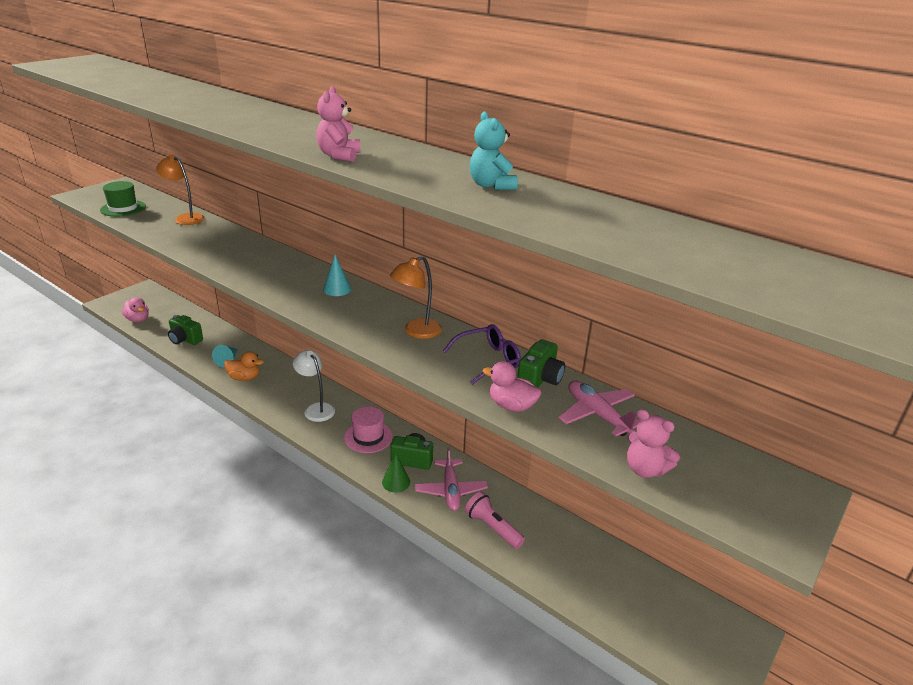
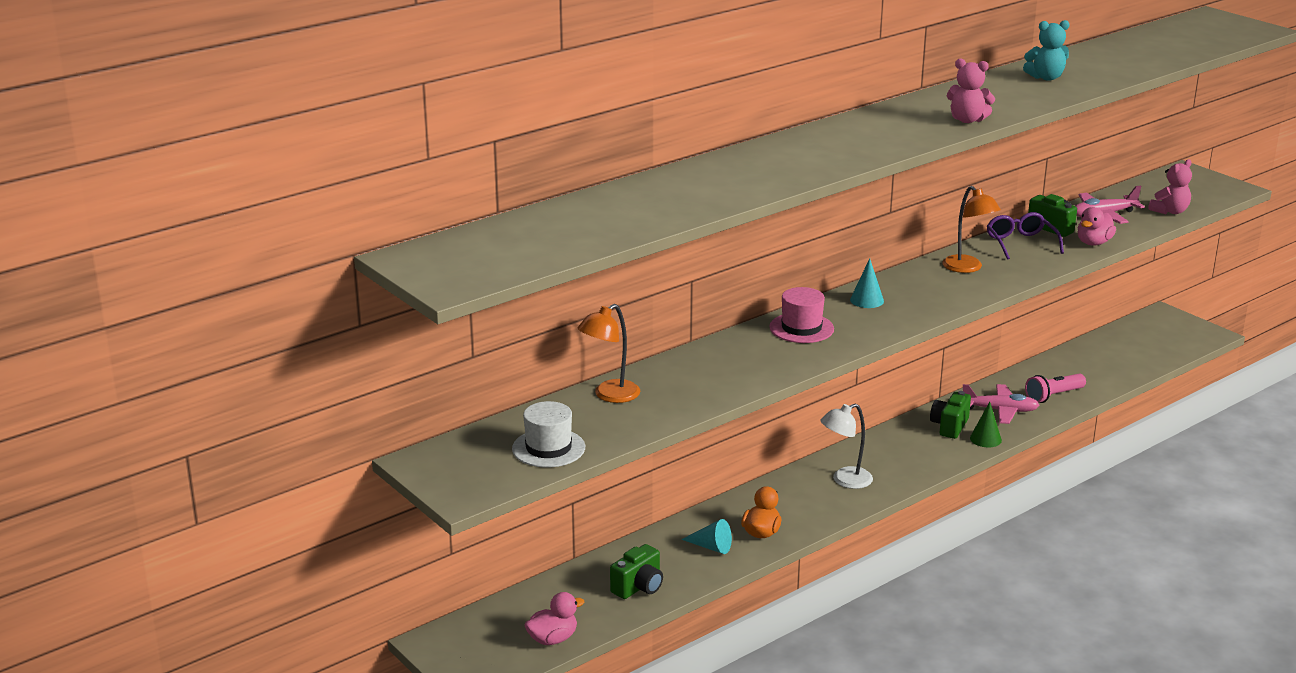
camera: 75 degrees left, 5 degrees down
green hat [100,181,146,217] -> white hat [512,401,585,468]
pink hat [344,406,393,453] -> pink hat moved to [769,287,834,343]

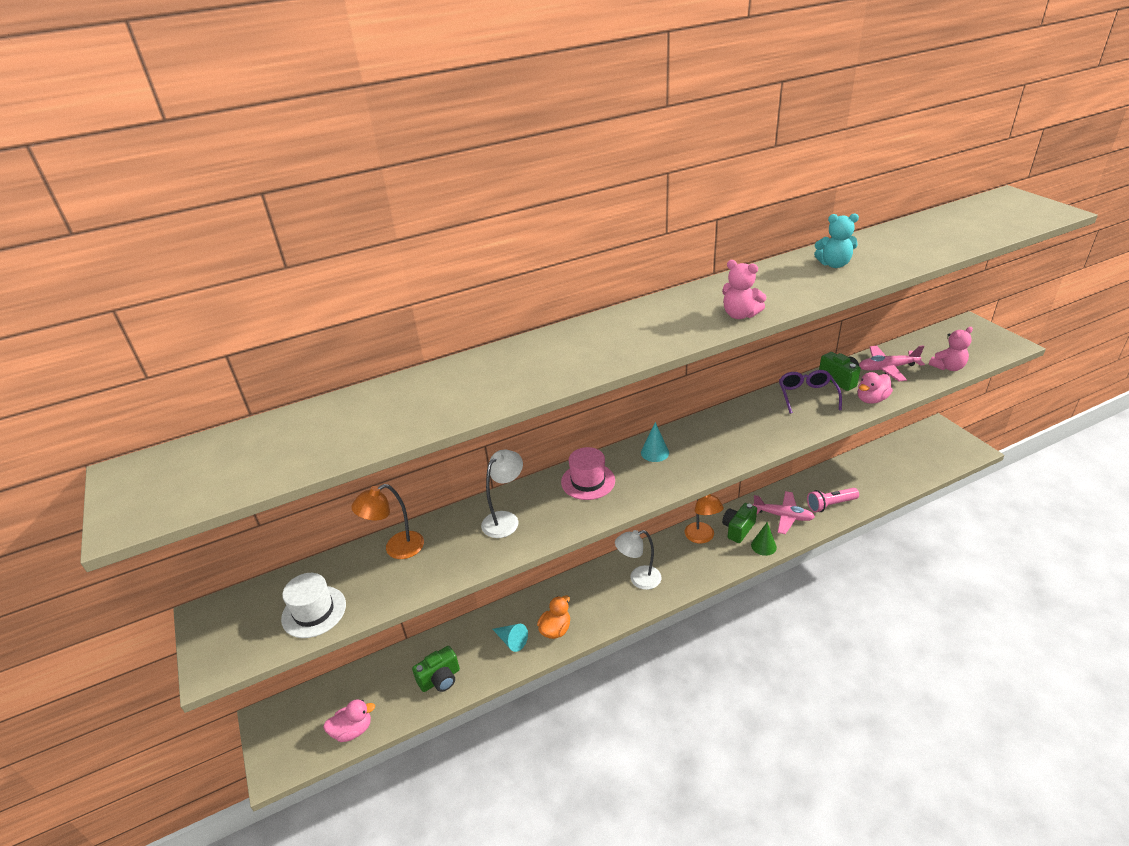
camera: 15 degrees right, 10 degrees up
orange lamp [943,186,1001,273] -> orange lamp moved to [685,494,724,544]
none -> white lamp [481,450,523,538]

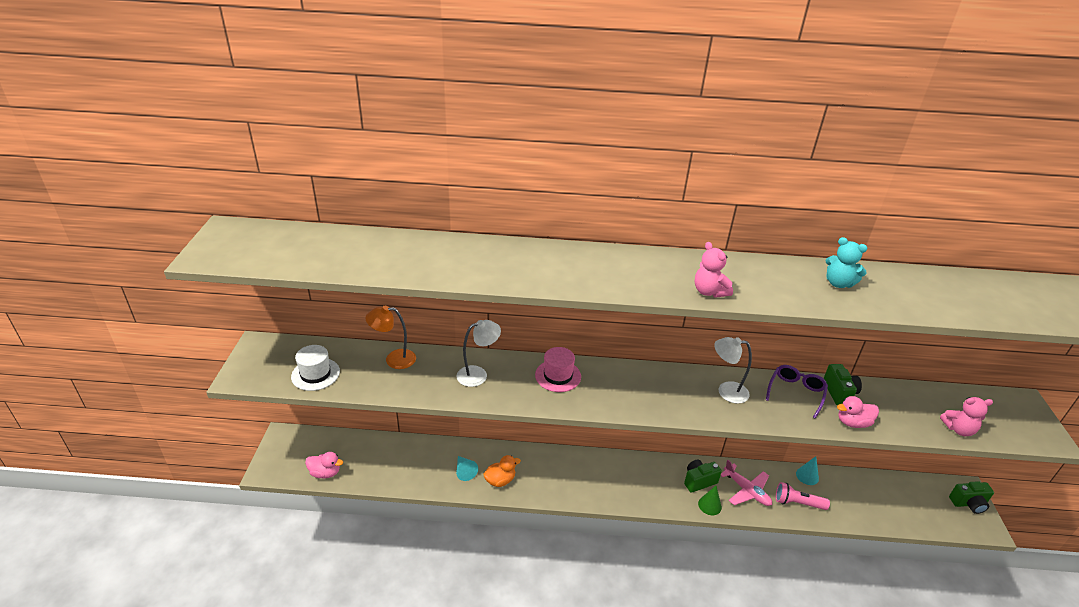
camera: 25 degrees right, 0 degrees up
green camera [412,646,460,692] -> green camera moved to [949,481,994,514]
white lamp [615,530,661,590] -> white lamp moved to [714,337,752,404]
turquoise cone [641,422,669,462] -> turquoise cone moved to [796,456,819,485]
orange lamp [685,494,724,544] -> none
pink plane [859,345,925,381] -> none

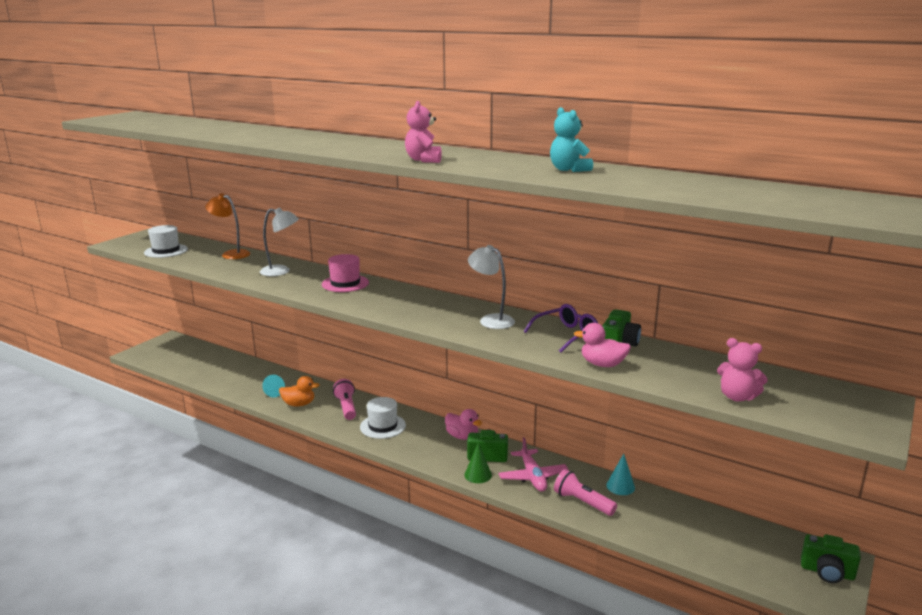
camera: 30 degrees right, 15 degrees down
pink duck [305,452,343,479] -> pink duck moved to [445,409,482,440]
none -> pink flashlight [333,379,356,420]
none -> white hat [360,397,406,439]

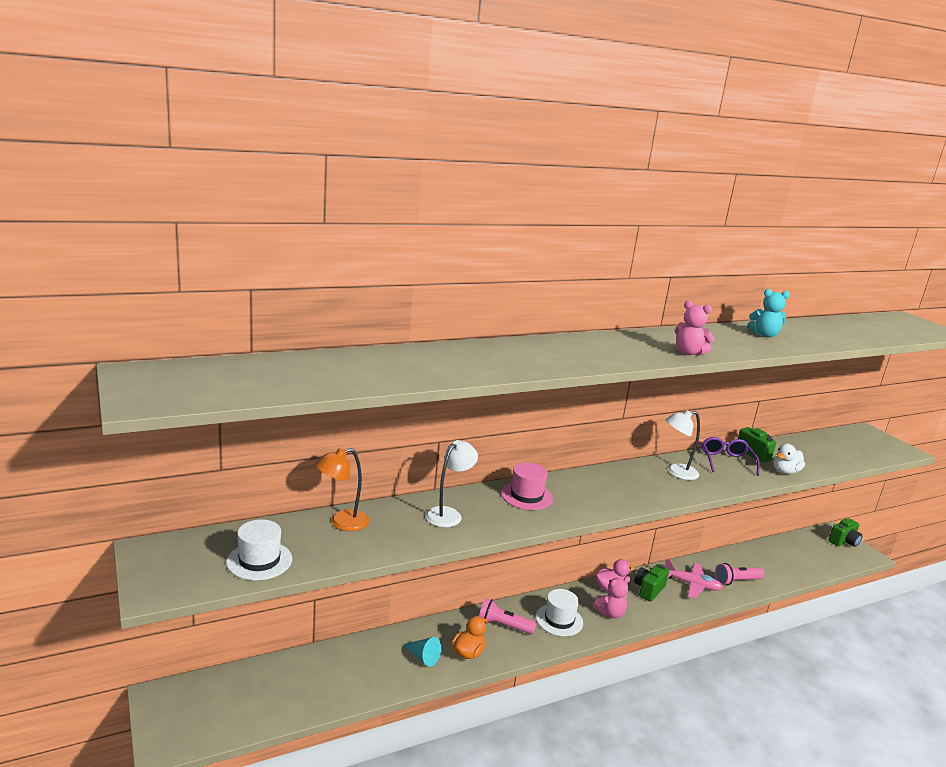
camera: 60 degrees left, 0 degrees up
green cone [464,443,492,483] -> none
pink duck [574,323,631,367] -> white duck [773,444,805,474]
turquoise cone [606,454,635,495] -> none
pink teddy bear [717,338,768,401] -> pink teddy bear moved to [592,576,630,618]

